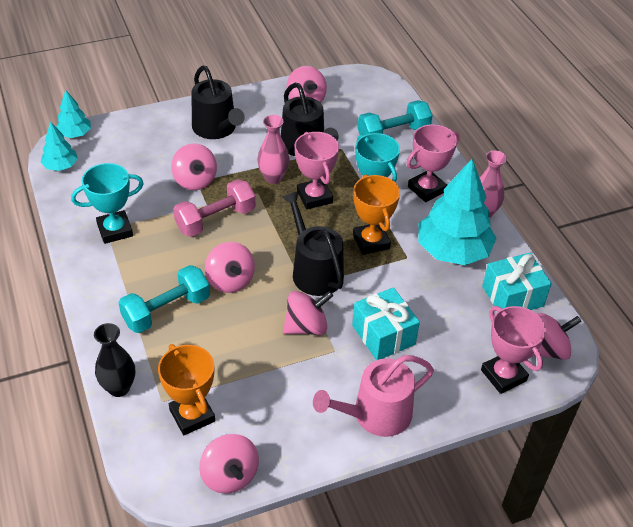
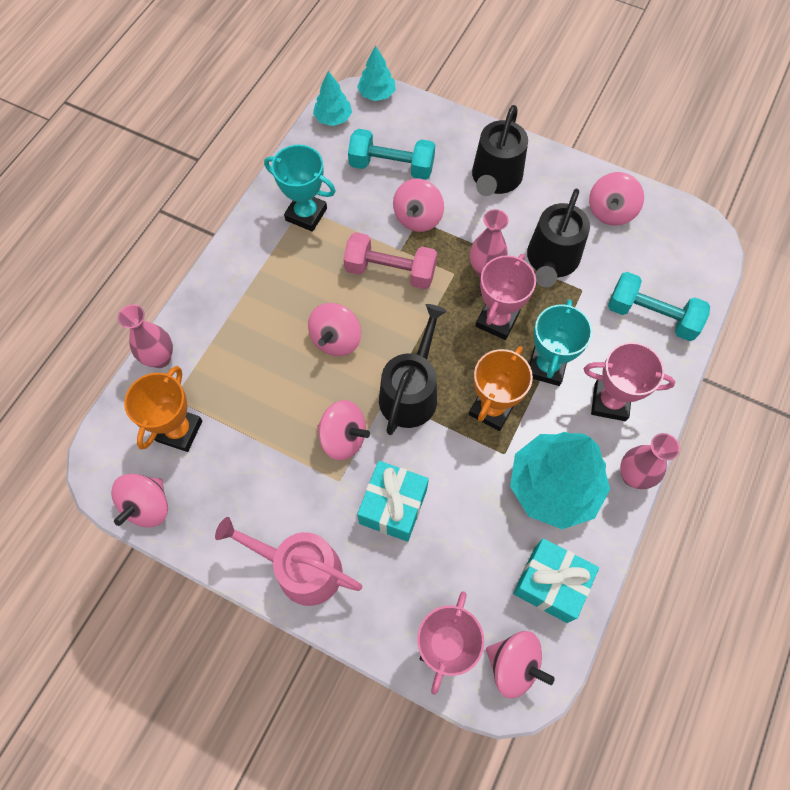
camera: 50 degrees right, 20 degrees up
black vase [94,323,135,397] -> pink vase [118,304,173,368]
turquoise dumbbell [119,265,210,333] -> turquoise dumbbell moved to [348,129,435,180]

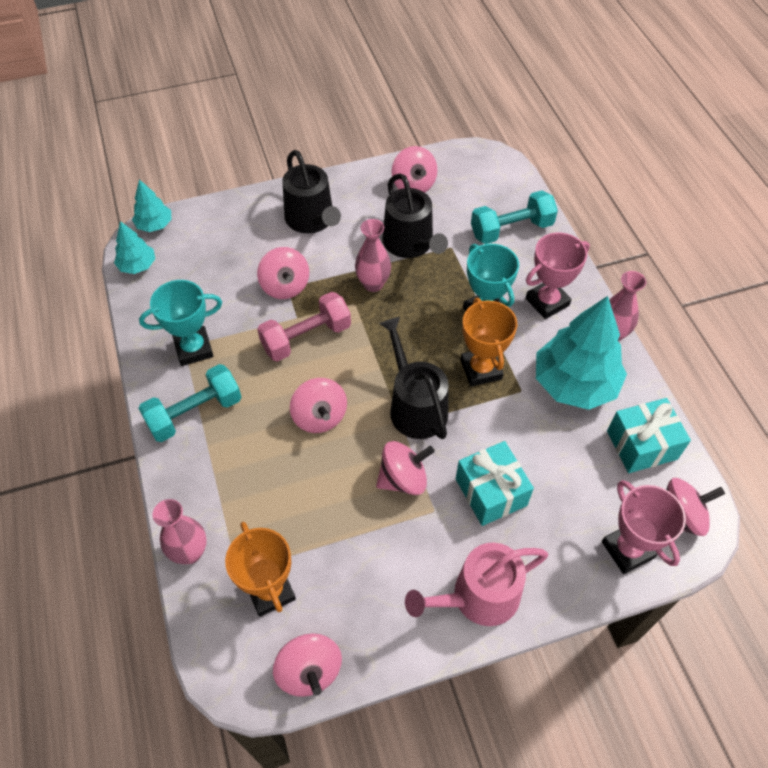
camera: 45 degrees left, 10 degrees down
turquoise dumbbell [348,129,435,180] -> turquoise dumbbell moved to [138,364,241,442]
pink trophy [476,254,536,340] -> none

